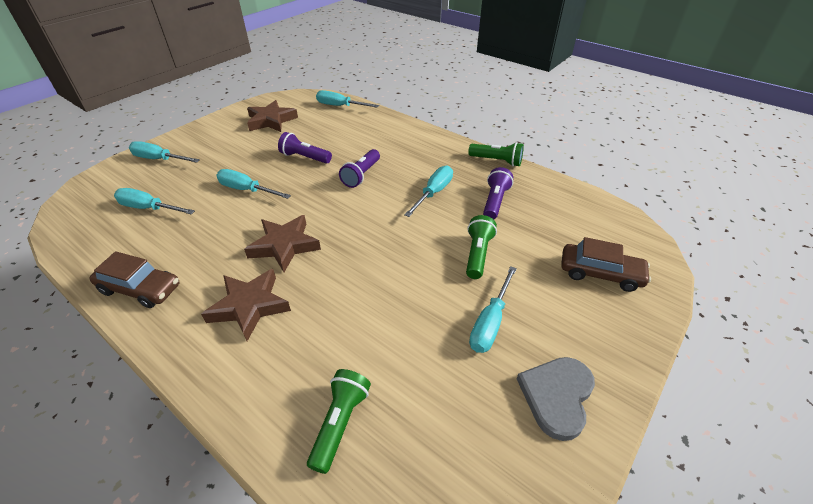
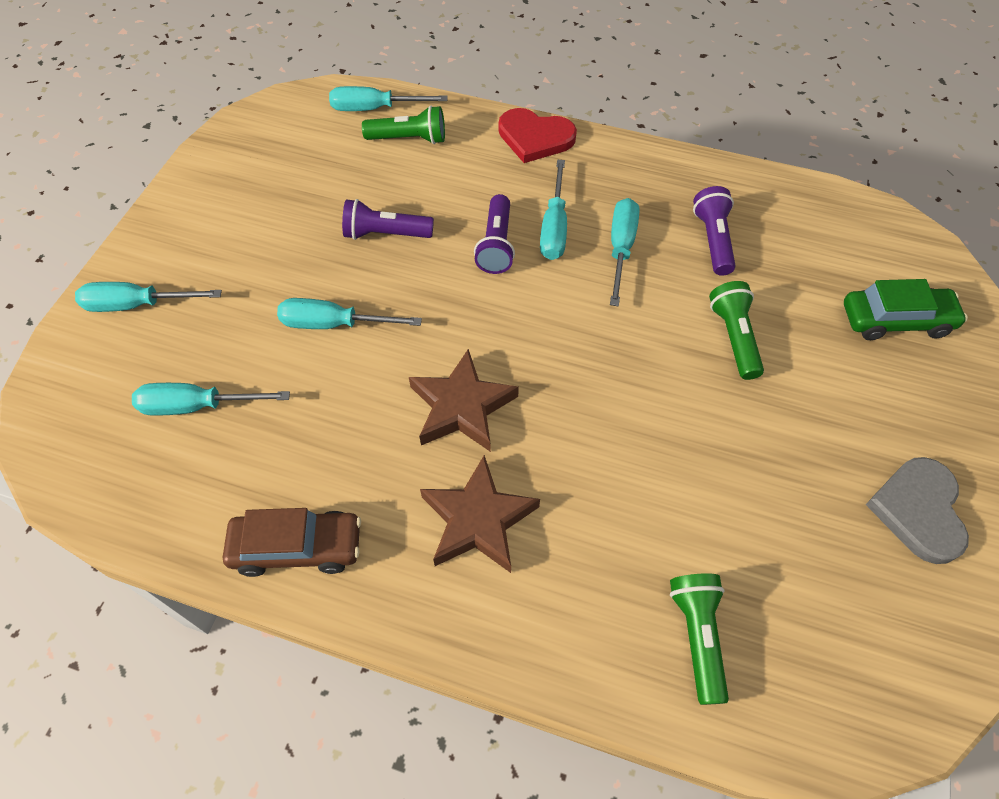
camera: 20 degrees left, 15 degrees up
brown star [247,100,298,132] -> none
green flashlight [468,142,524,167] -> green flashlight moved to [362,106,445,144]
turquoise screwdriver [469,266,517,353] -> turquoise screwdriver moved to [540,160,567,260]
brown car [561,237,651,292] -> green car [844,279,968,340]
none -> red heart [499,108,577,163]

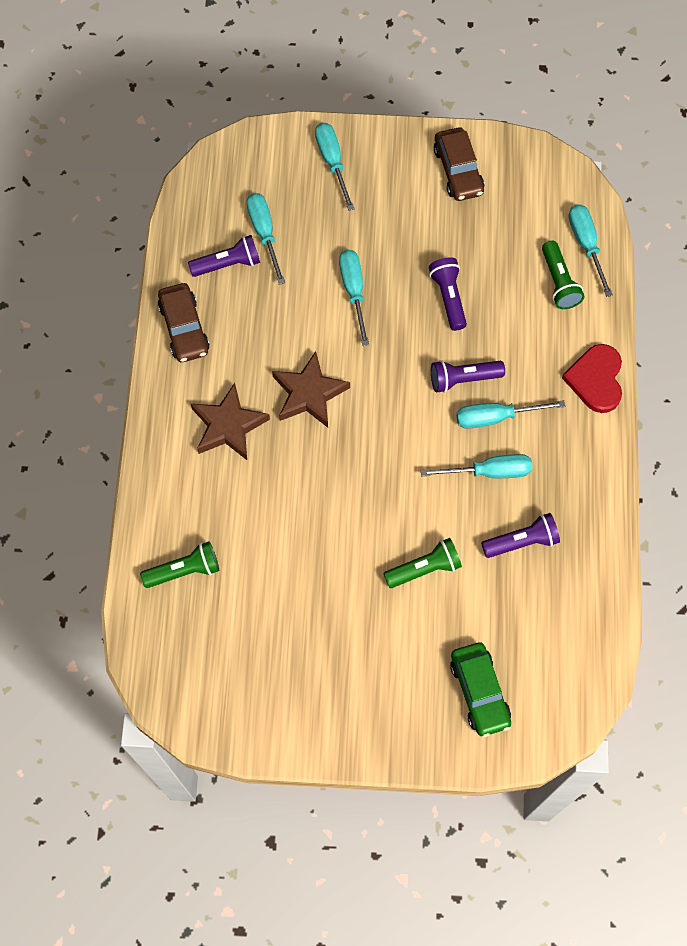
camera: 75 degrees right, 10 degrees up
grey heart [865,457,969,564] -> none
none -> purple flashlight [188,235,260,277]
none -> brown car [434,127,484,201]

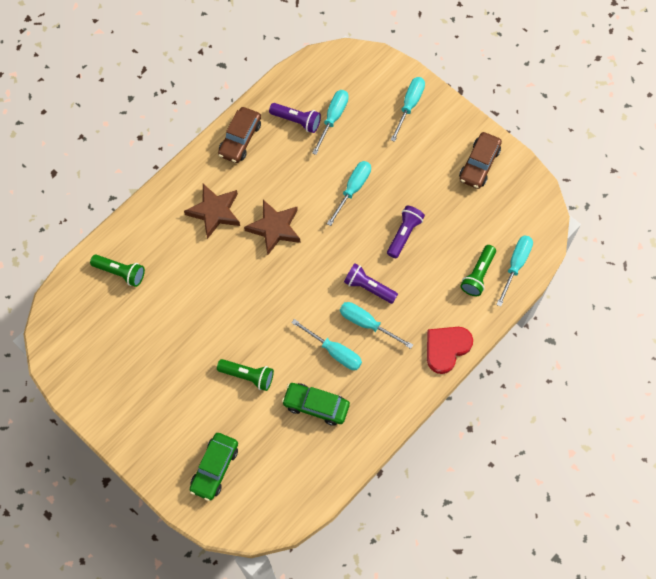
camera: 40 degrees right, 0 degrees up
purple flashlight [481,513,560,558] -> green car [282,383,350,426]

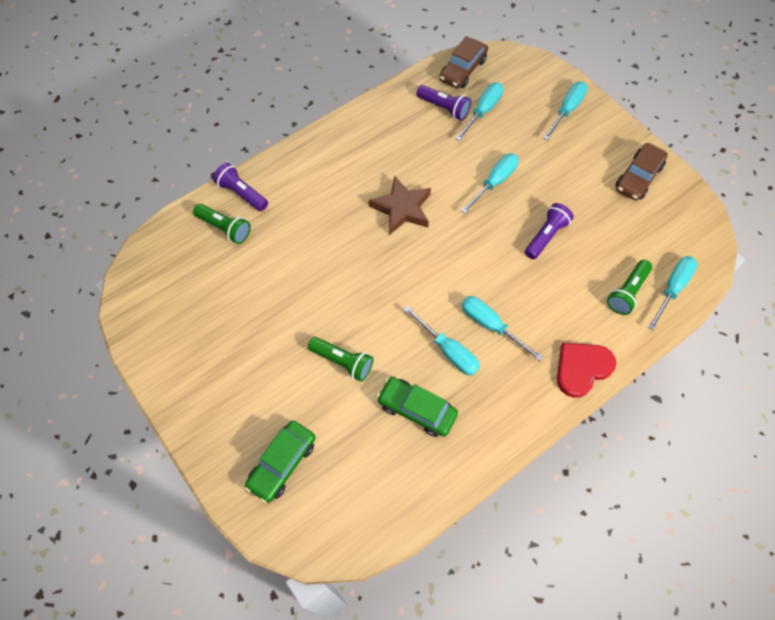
camera: 10 degrees right, 5 degrees down
brown star [184,184,240,239] -> none
brown car [218,107,261,163] -> brown car moved to [439,36,488,88]
purple flashlight [344,263,398,304] -> purple flashlight moved to [213,163,268,211]

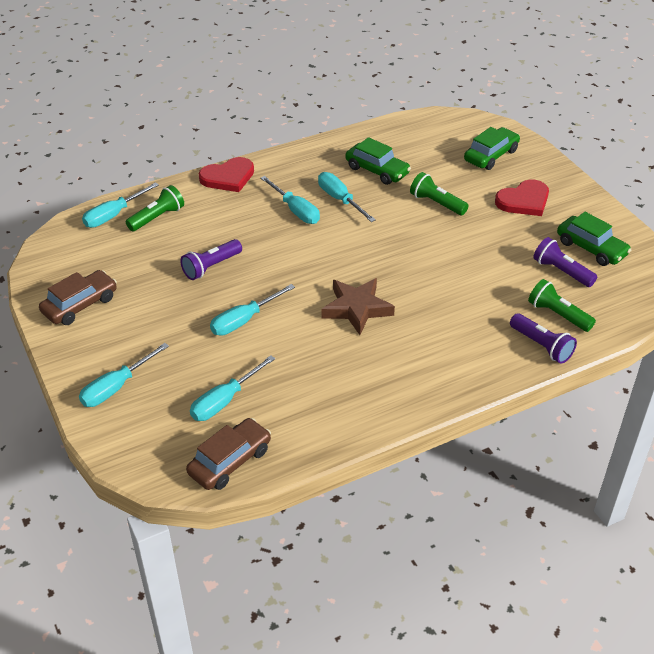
camera: 170 degrees left, 20 degrees down
purple flashlight [416,85,471,121] -> purple flashlight moved to [533,237,597,287]
none -> red heart [495,179,549,216]
none -> green car [557,212,631,266]

